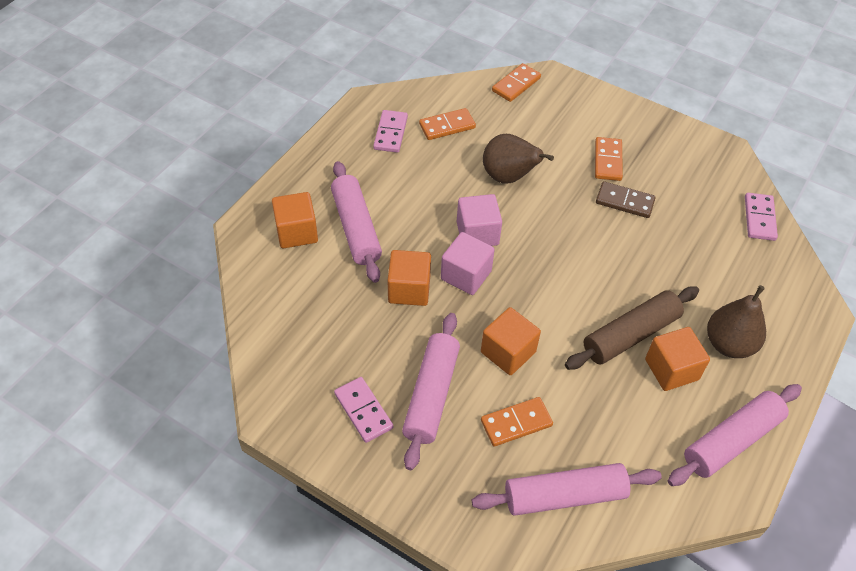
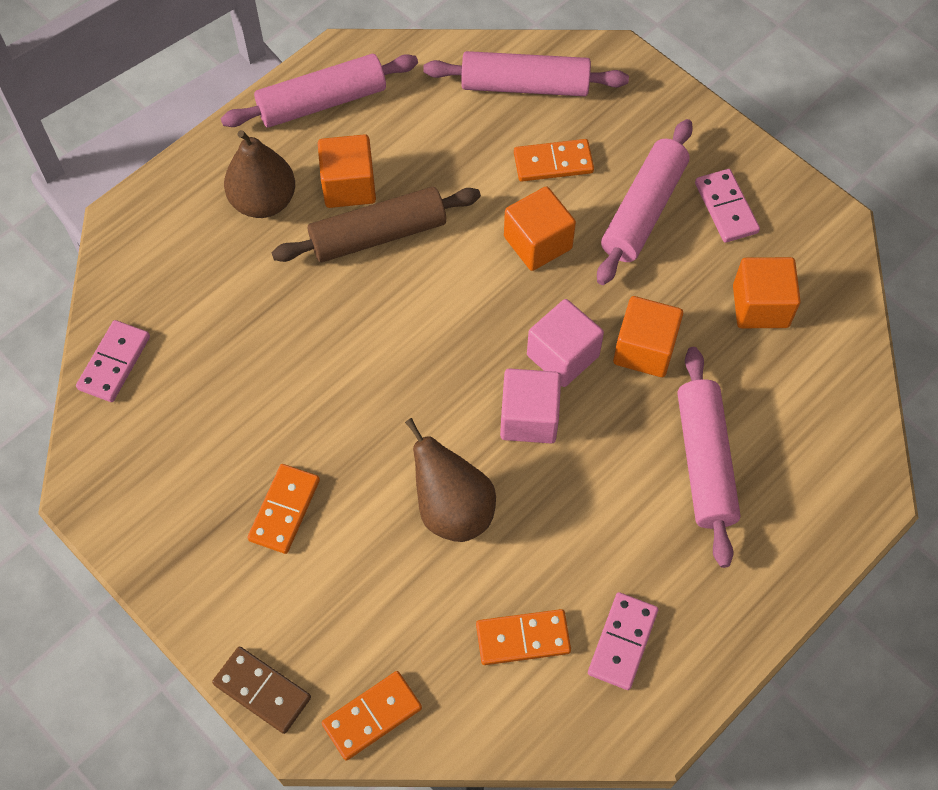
camera: 165 degrees left, 10 degrees up
orange cube [272,192,318,248] -> orange cube moved to [733,257,801,328]
brown domino [596,181,656,218] -> brown domino moved to [212,647,311,734]

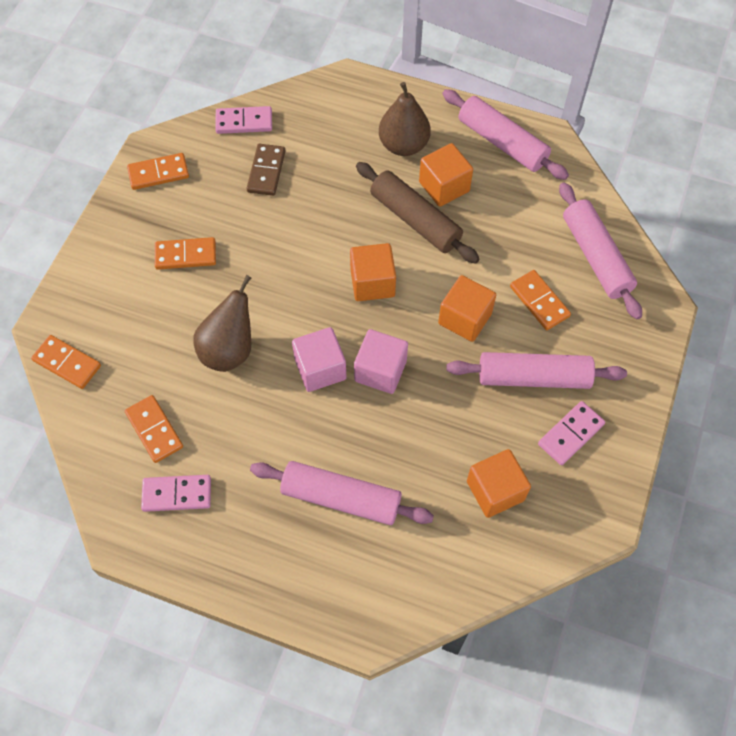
camera: 65 degrees right, 0 degrees up
brown domino [212,647,311,734] -> brown domino moved to [247,144,285,196]
orange cube [613,296,683,377] -> orange cube moved to [350,243,396,301]
pink rolling pin [678,347,741,568] -> pink rolling pin turned 45 degrees clockwise [250,461,434,525]
none -> orange domino [127,153,189,190]

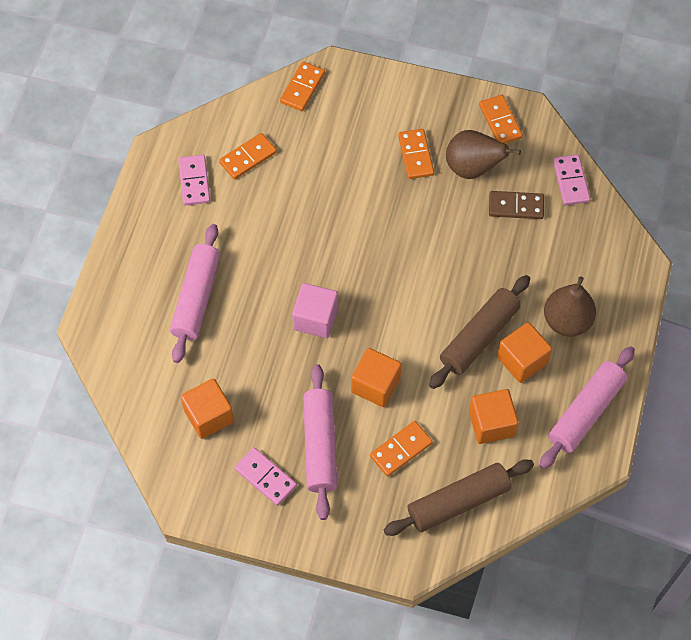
camera: 85 degrees right, 0 degrees up
brown pear [193,275,251,372] -> brown pear moved to [446,130,521,179]
pink cube [292,327,347,392] -> none
orange cube [350,243,396,301] -> orange cube moved to [469,389,518,444]
pink rolling pin [559,182,642,319] -> brown rolling pin [384,460,534,536]

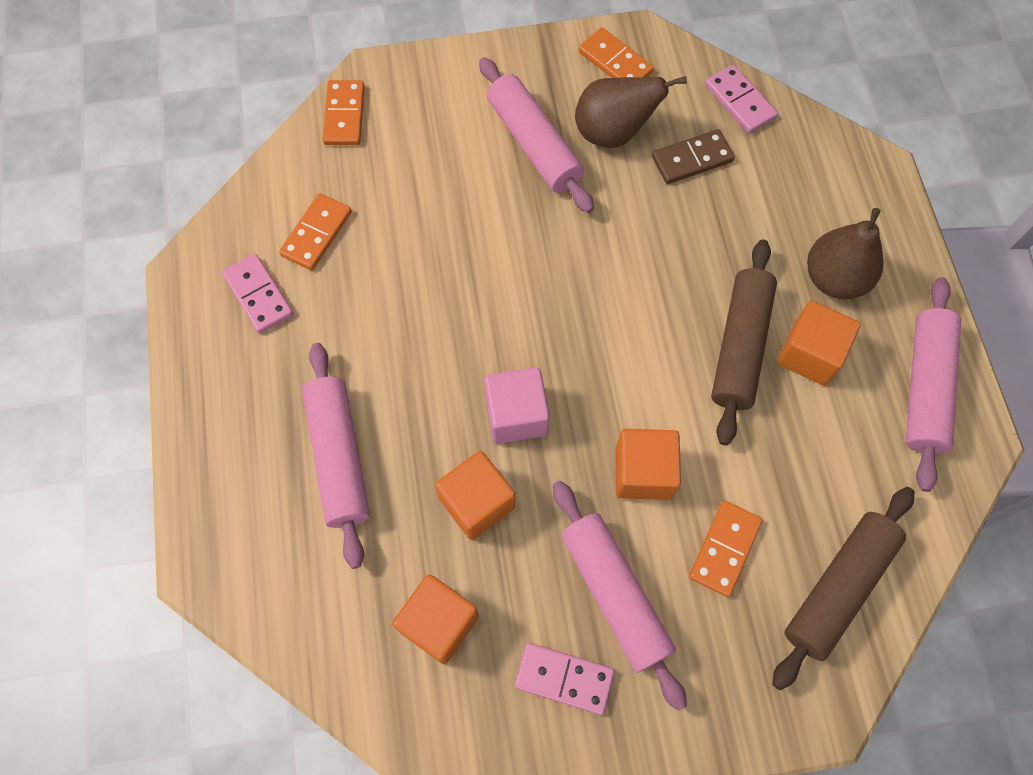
camera: 25 degrees left, 5 degrees up
orange domino [398,129,434,179] -> pink rolling pin [479,57,594,213]
orange cube [469,389,518,444] -> orange cube moved to [435,451,515,540]

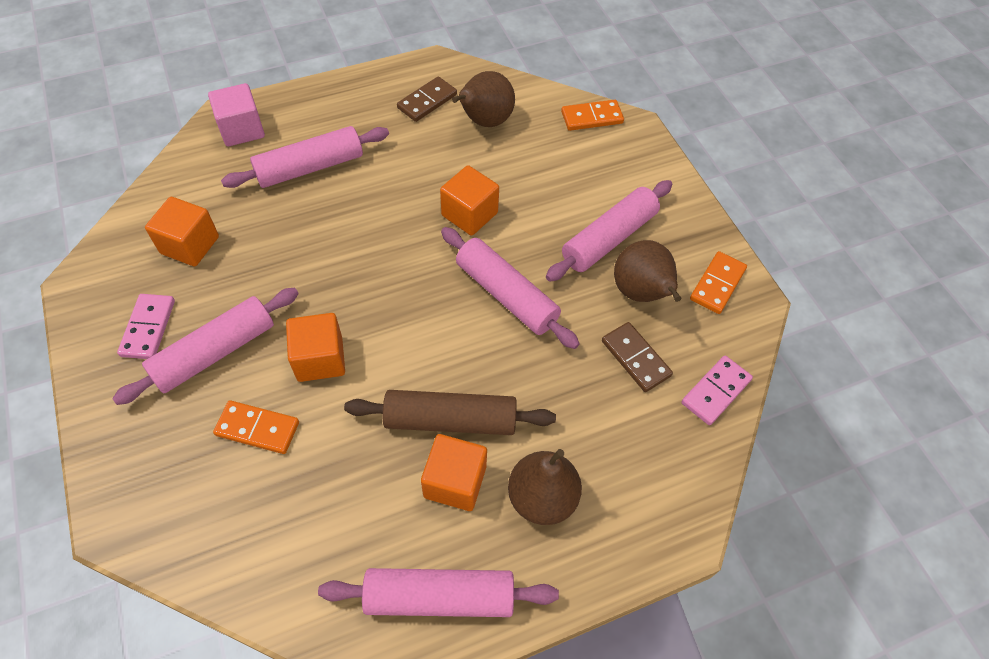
camera: 75 degrees right, 10 degrees down
pink domino [222,253,293,334] -> brown domino [397,76,457,122]
orange domino [279,193,352,270] -> brown pear [452,71,515,127]
orange cube [435,451,515,540] -> orange cube moved to [440,165,499,236]
pink cube [484,367,550,444] -> pink cube moved to [208,83,265,146]
brown rolling pin [772,487,914,690] -> none
none -> pink rolling pin [441,227,580,349]

